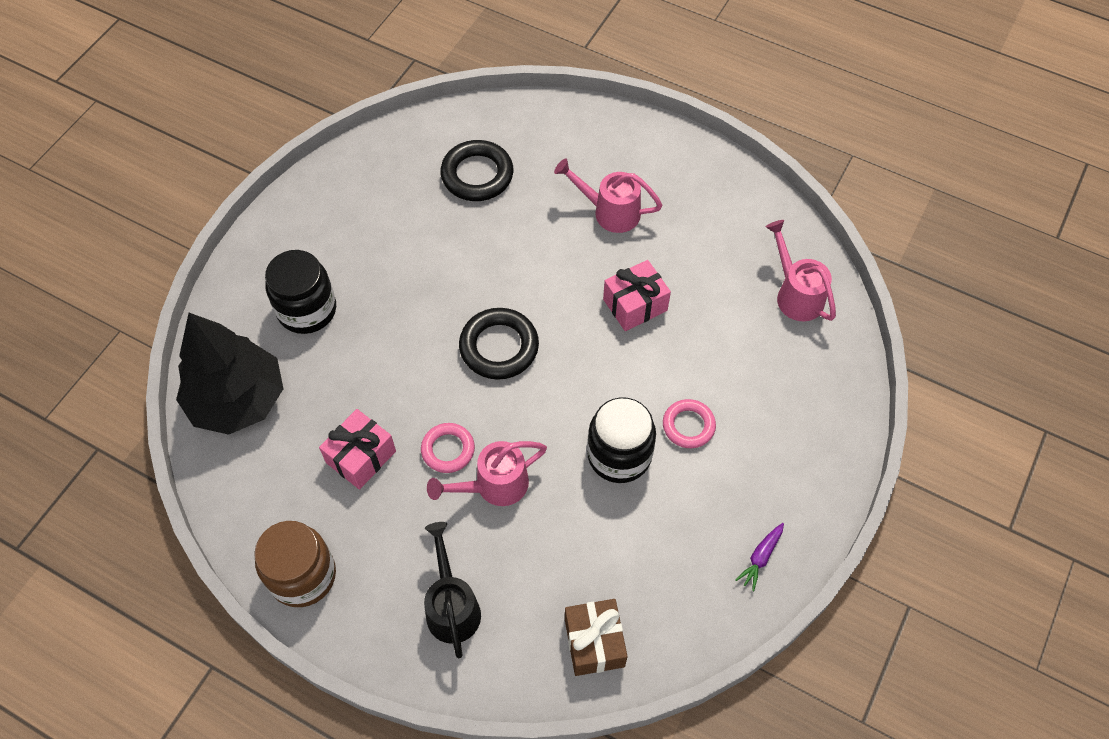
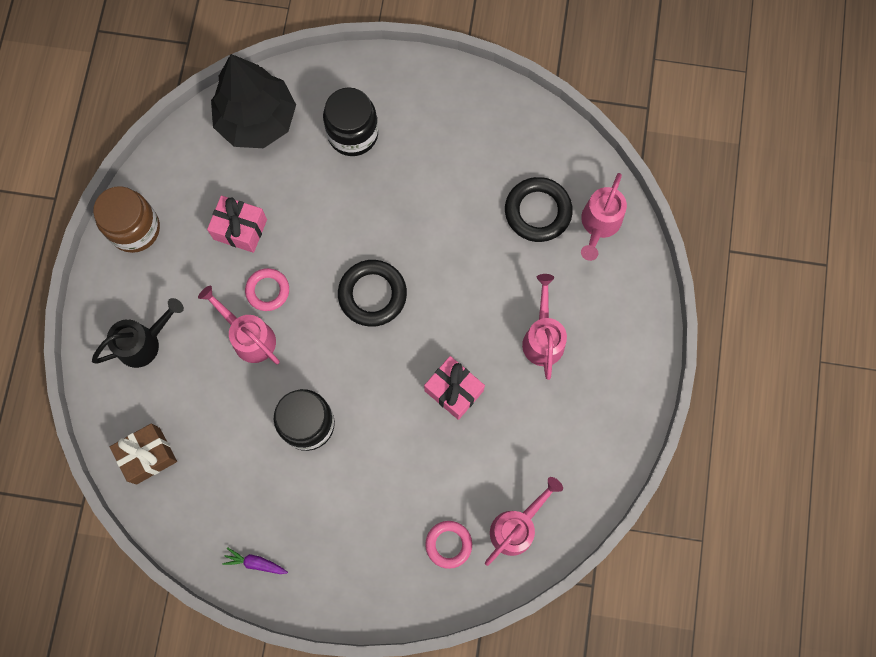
camera: 70 degrees right, 15 degrees up
pink ring [663,399,716,448] -> pink ring moved to [425,521,472,569]
none -> pink watering can [581,173,627,261]

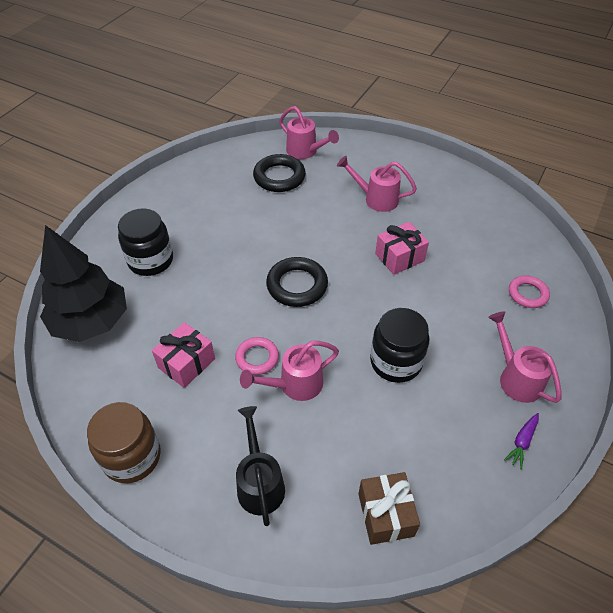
camera: 70 degrees left, 25 degrees down
pink watering can [485,477,563,566] -> pink watering can moved to [488,311,561,403]

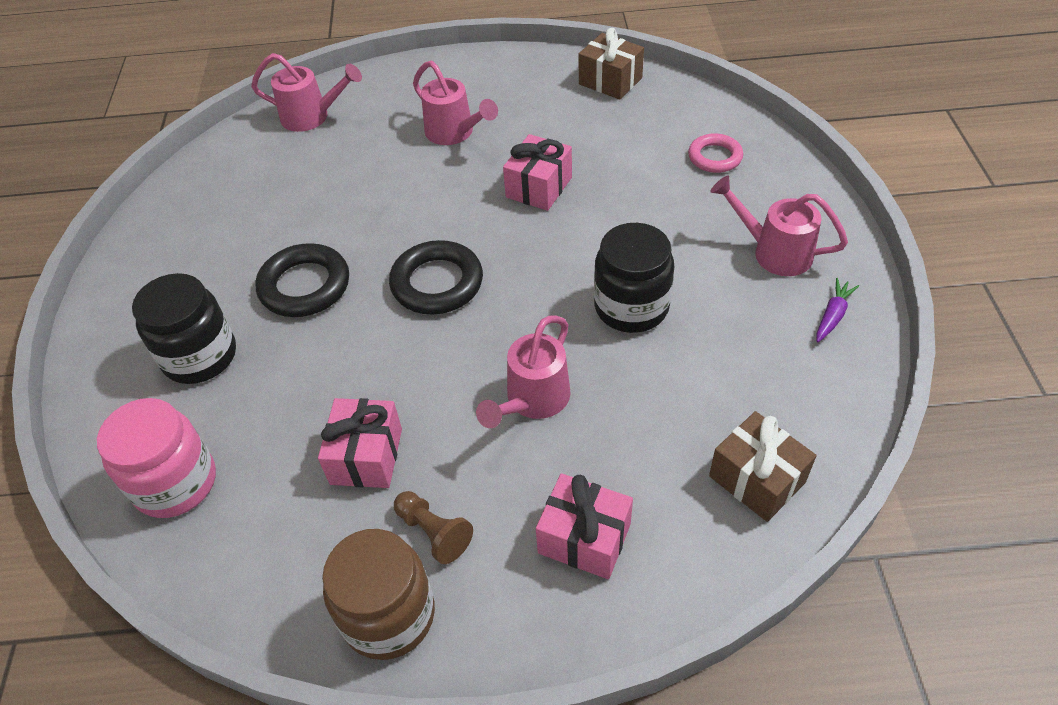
camera: 30 degrees left, 0 degrees up
black tree [40,225,127,342] -> pink jar [97,398,216,518]
pink ring [235,337,279,375] -> none
black watering can [236,406,285,526] -> pink gift [536,473,633,579]
black ring [253,154,306,192] -> black ring moved to [255,243,349,317]
pink watering can [337,156,417,212] -> pink watering can turned 120 degrees counterclockwise [413,61,498,145]
purple carrot [504,413,539,469] -> purple carrot turned 150 degrees counterclockwise [817,278,859,342]
none -> brown pawn [394,491,473,564]
none -> brown gift [579,28,644,100]

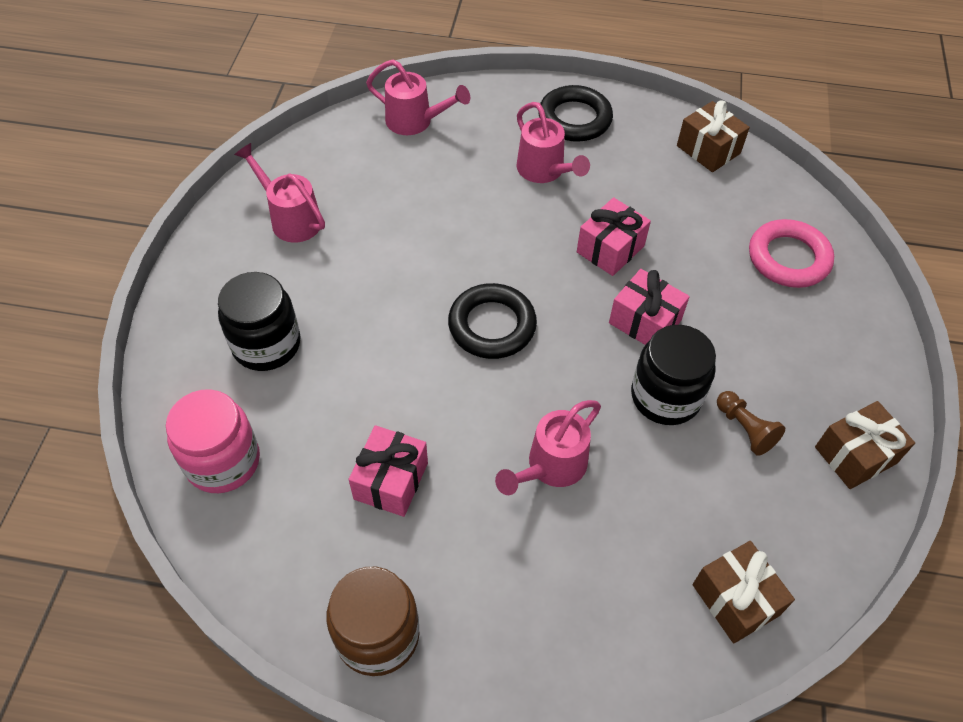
camera: 10 degrees right, 5 degrees up
black ring [255,243,349,317] -> black ring moved to [539,85,613,142]
brown pawn [394,491,473,564] -> brown pawn moved to [717,391,785,456]
pink gift [536,473,633,579] -> pink gift moved to [609,269,690,345]
pink ring [688,133,743,173] -> pink ring [749,219,834,288], size x1.56
pink watering can [710,175,848,276] -> pink watering can moved to [234,143,325,243]
purple carrot [817,278,859,342] -> brown gift [815,401,915,489]

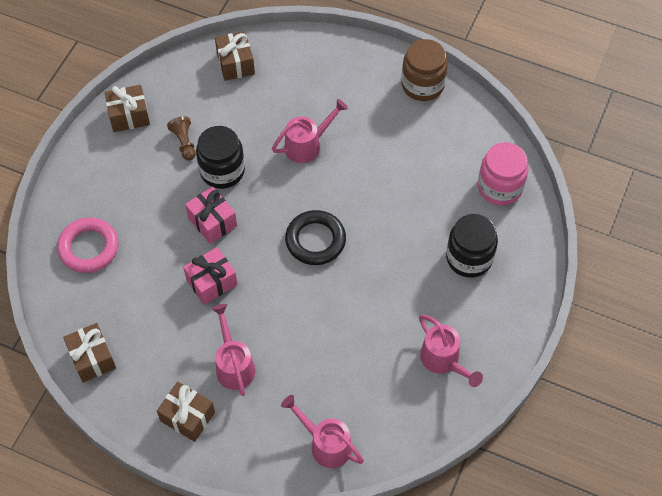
camera: 165 degrees left, 5 degrees up
pink gift [349,425,428,517] -> none
black ring [539,85,613,142] -> brown gift [157,381,215,442]

